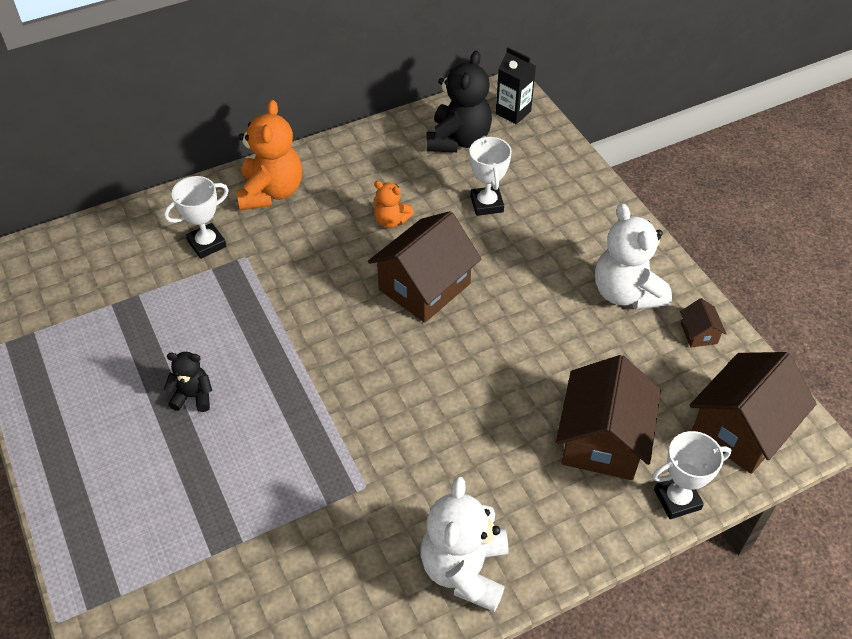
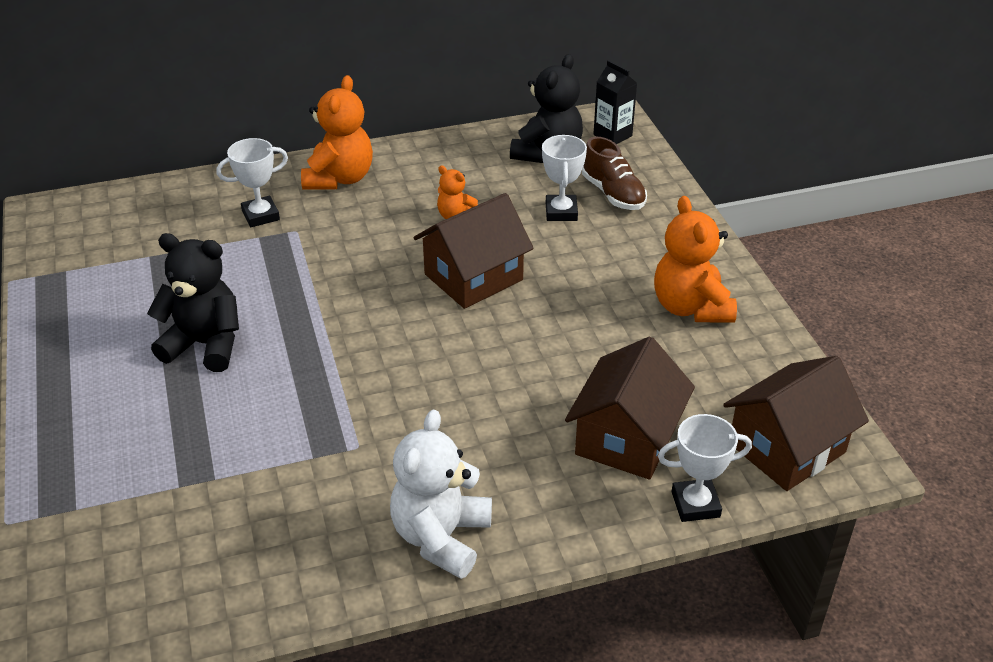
camera: 10 degrees right, 10 degrees down
black teddy bear [164,352,212,412] -> black teddy bear [147,233,239,372], size x1.87
white teddy bear [595,203,672,310] -> orange teddy bear [654,196,737,322]
brown house [680,298,727,348] -> none
none -> brown shoe [582,137,647,210]

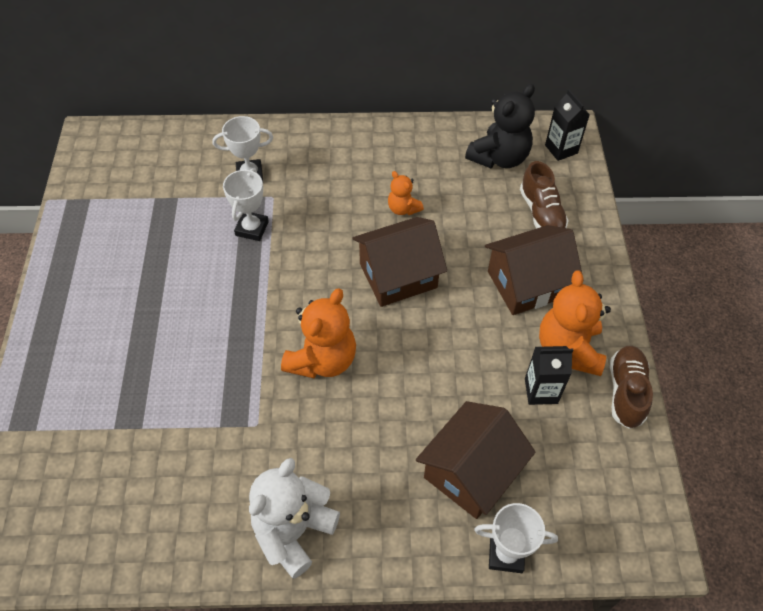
camera: 15 degrees right, 15 degrees up
black teddy bear [147,233,239,372] -> none
orange teddy bear [301,75,373,190] -> orange teddy bear moved to [281,288,356,378]
white trophy [542,135,587,221] -> white trophy moved to [223,168,269,241]
brown house [723,356,869,491] -> brown house moved to [485,225,584,315]
none -> black carton [525,346,573,405]
none -> brown shoe [610,345,653,429]

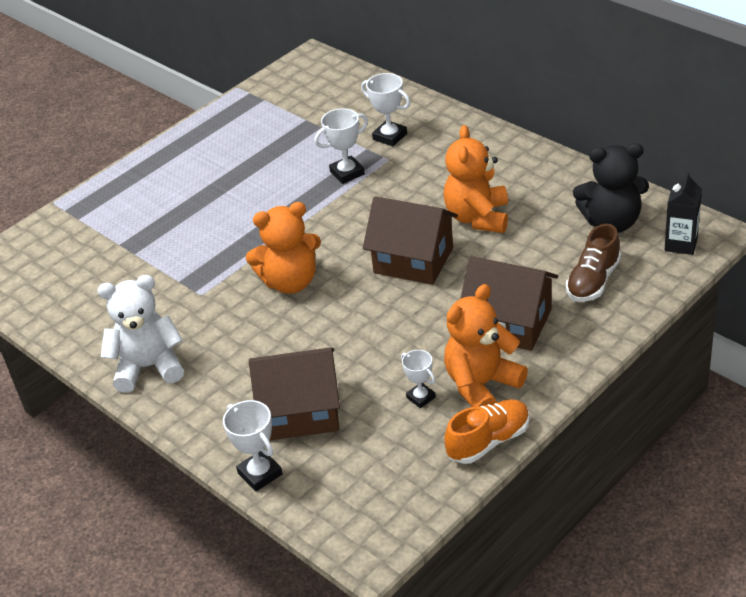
camera: 50 degrees right, 15 degrees down
orange teddy bear [388,171,424,215] -> orange teddy bear [444,125,508,233], size x1.87
black carton [525,346,573,405] -> white trophy [401,350,436,408]
brown shoe [610,345,653,429] -> orange shoe [444,399,530,464]

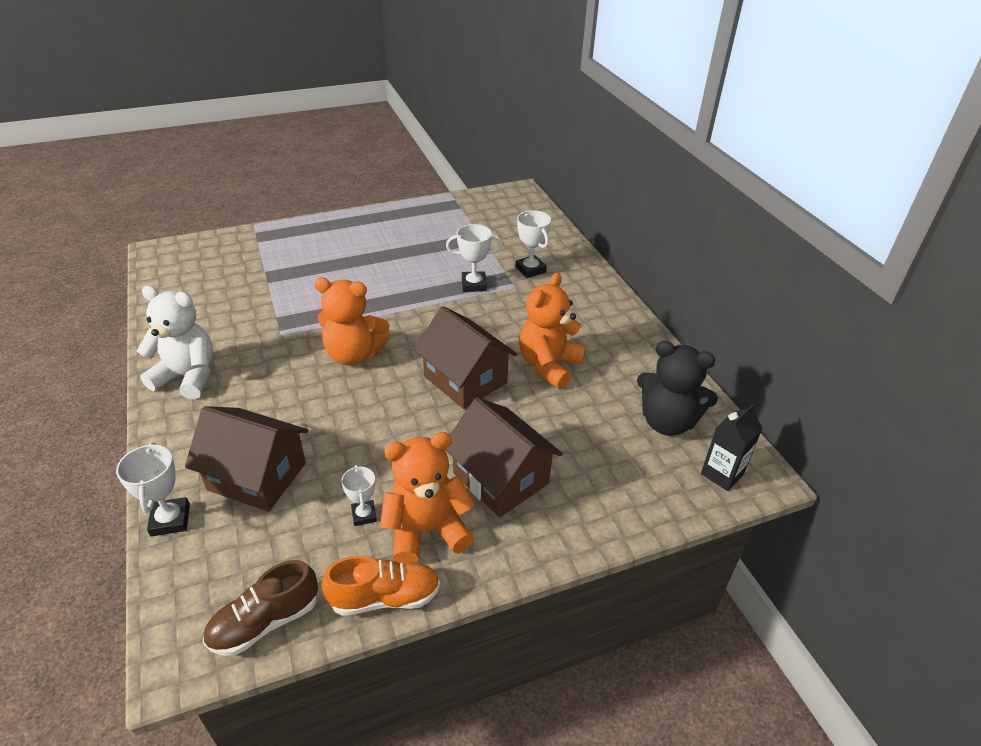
camera: 20 degrees right, 0 degrees up
brown shoe [566,224,621,302] -> brown shoe moved to [203,560,318,656]

